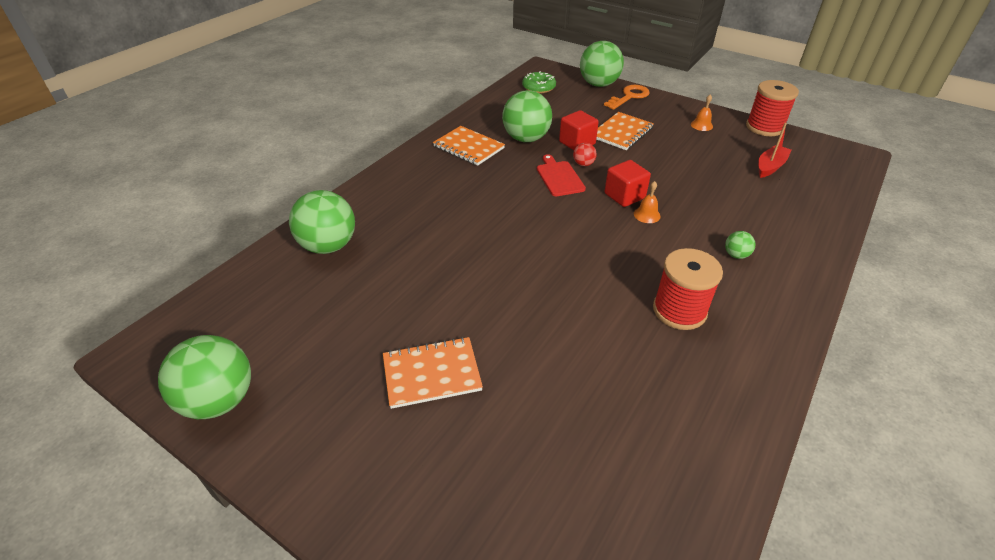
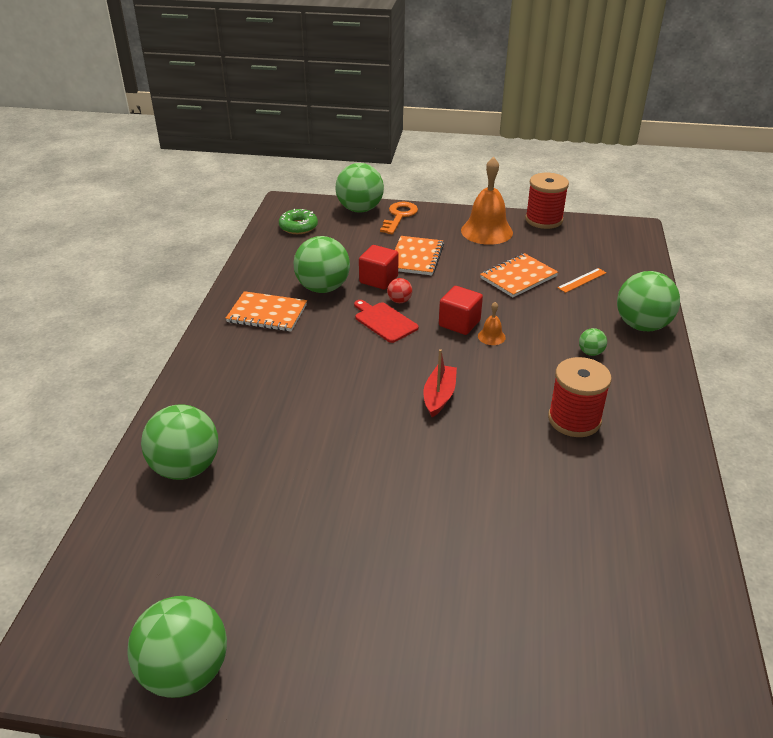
camera: 25 degrees left, 5 degrees down
orange notebook [383,337,483,409] -> orange notebook moved to [480,253,558,297]
orange bell [691,94,713,131] -> orange bell [461,157,513,245], size x2.26
red boat [758,123,792,178] -> red boat moved to [423,349,457,417]
none -> orange ruler [557,268,607,293]
none -> green ball [617,271,680,331]

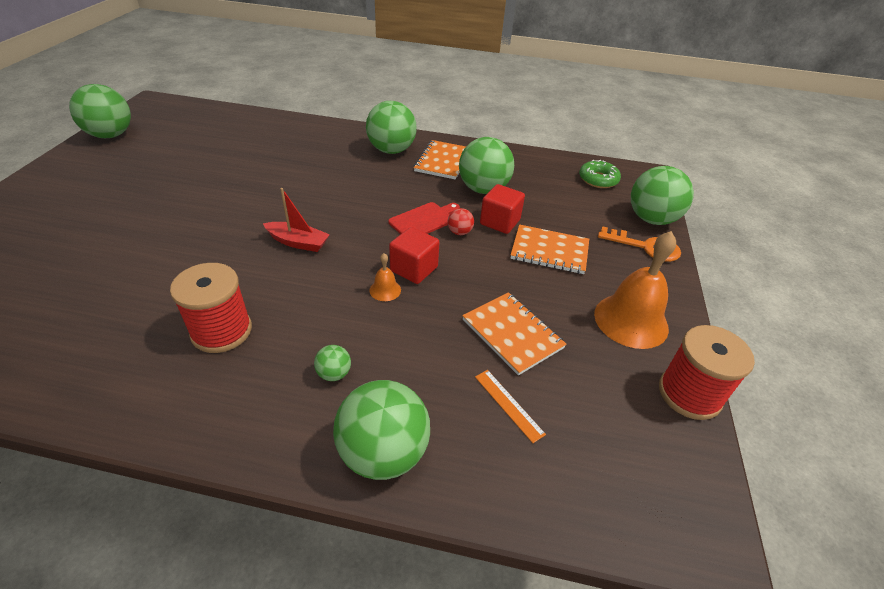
camera: 90 degrees right, 5 degrees up
green ball [141,404,218,480] -> green ball moved to [366,101,417,154]

